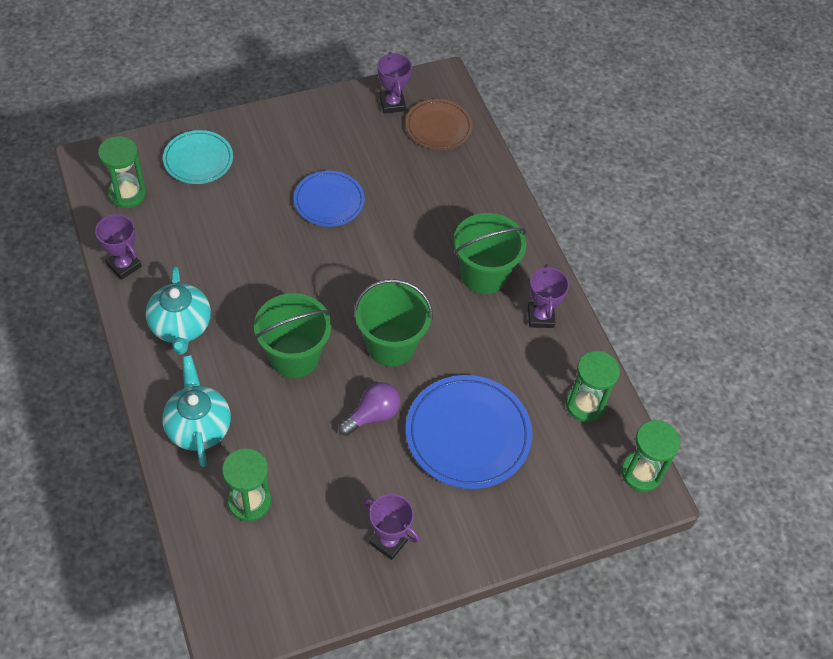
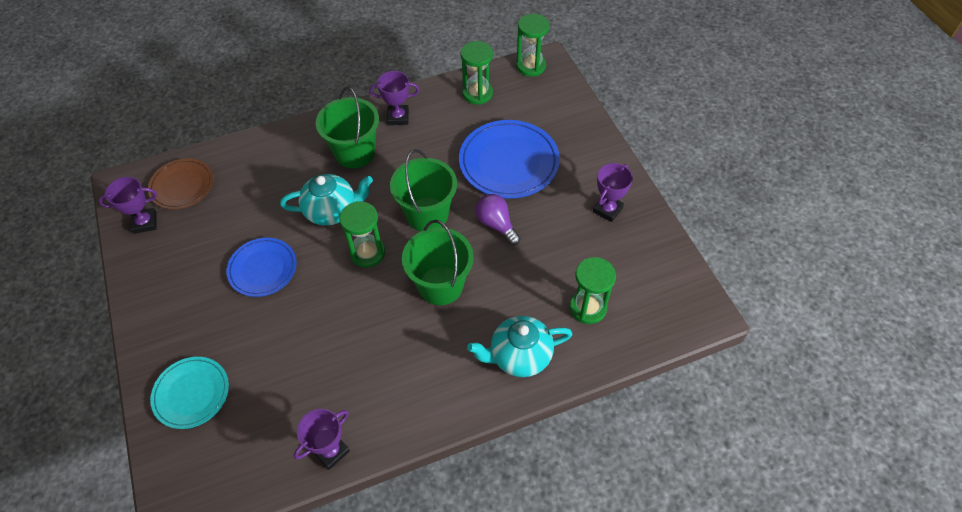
camera: 85 degrees left, 0 degrees up
green hourglass [98,136,146,208] -> green hourglass moved to [339,201,385,268]
turquoise teapot [146,266,211,355] -> turquoise teapot moved to [280,174,373,226]

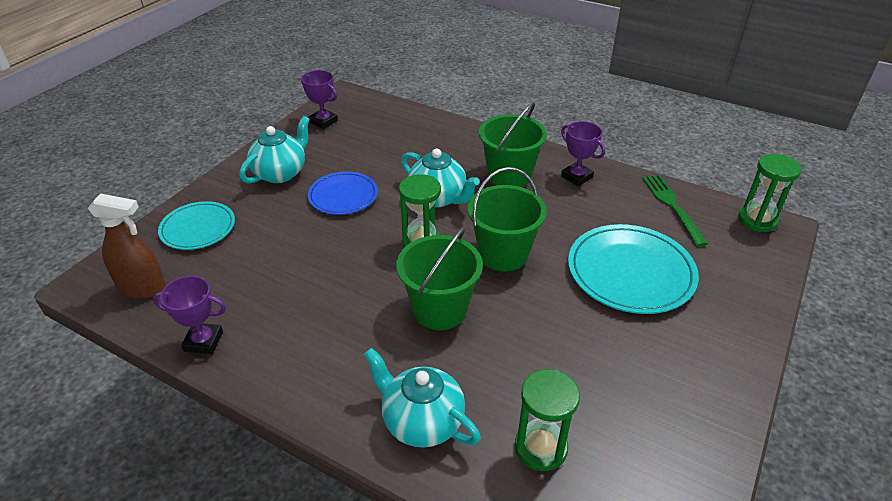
camera: 50 degrees right, 15 degrees down
brown plate [148,158,213,209] -> none
blue plate [459,120,560,198] -> turquoise plate [568,224,699,314]
green hourglass [460,41,493,105] -> green fork [642,175,708,247]
purple light bulb [476,194,521,245] -> none
purple trophy [593,163,633,222] -> none
none -> brown spray bottle [88,193,166,299]
none -> turquoise teapot [240,116,310,184]

